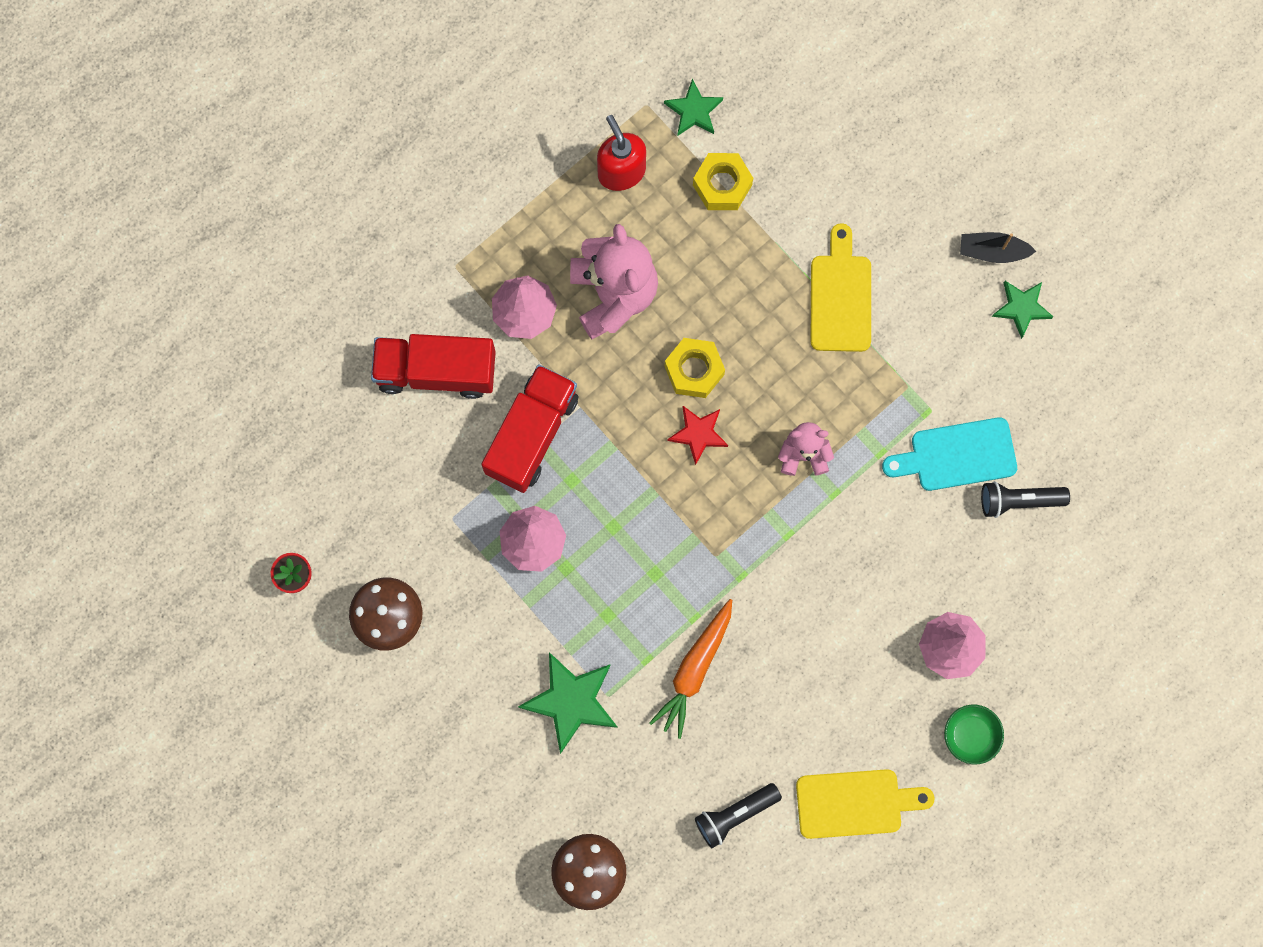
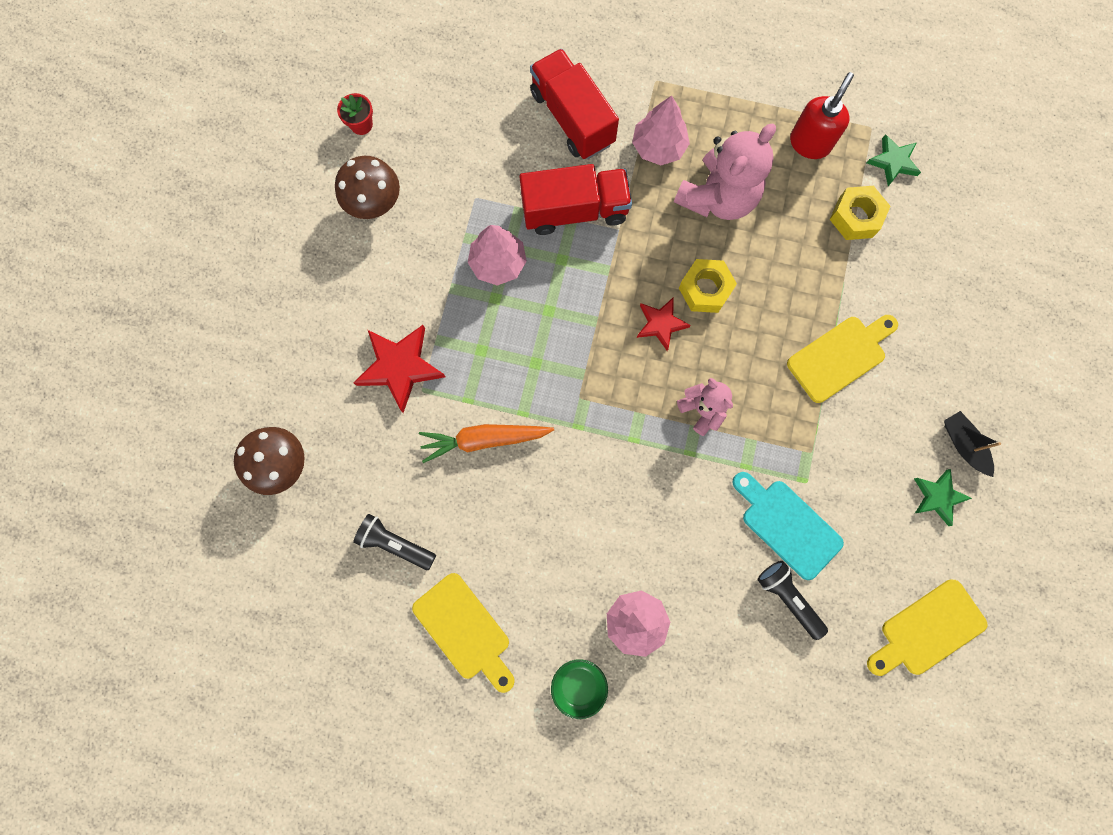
camera: 55 degrees right, 0 degrees up
green star [518,652,618,754] -> red star [353,325,445,413]
none -> yellow cutting board [867,580,988,676]

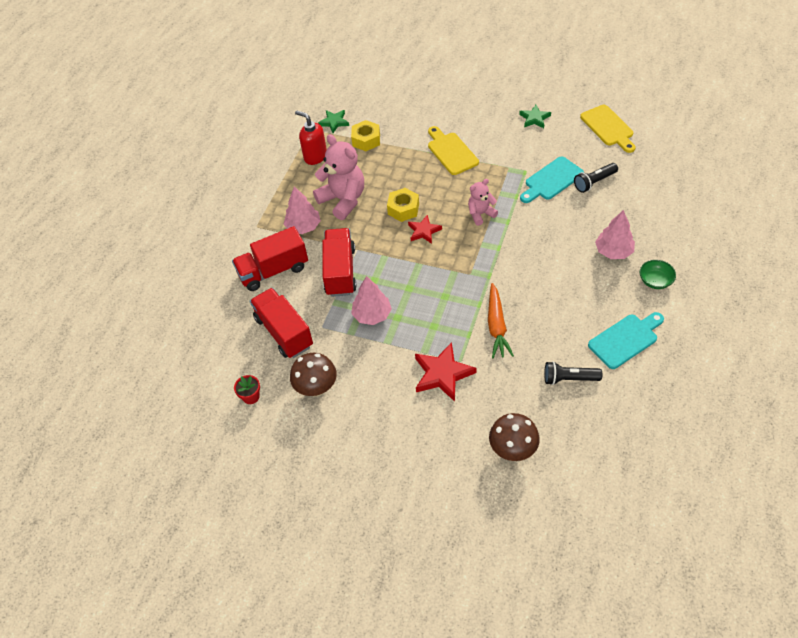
camera: 80 degrees left, 25 degrees down
black flashlight [353,514,436,570] -> black flashlight turned 60 degrees clockwise [544,361,602,385]
yellow cutting board [412,573,515,693] -> turquoise cutting board [588,312,664,369]
black boat [944,411,1001,477] -> none
none -> red truck [250,288,313,358]

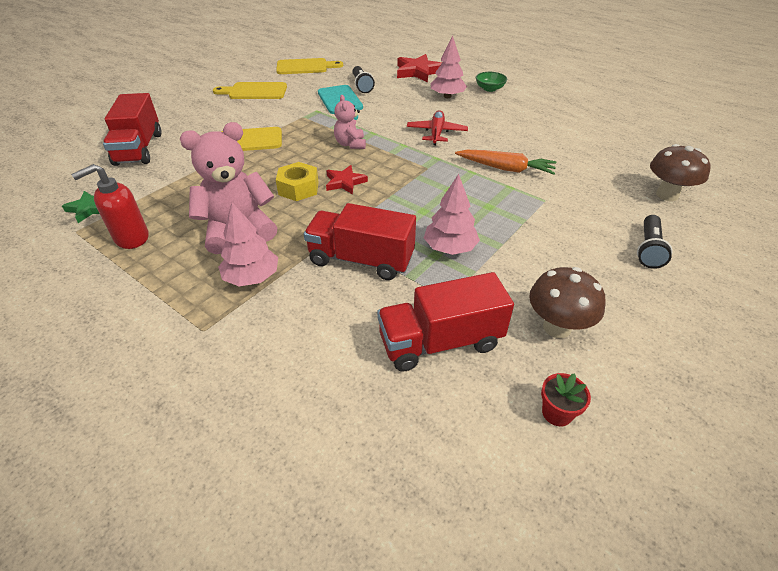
camera: 75 degrees left, 10 degrees down
red truck [232,226,308,291] -> red truck moved to [103,93,161,166]
yellow nut [351,120,380,151] -> none
red star [415,342,477,402] -> red star moved to [397,54,442,83]
green star [519,105,551,128] -> yellow cutting board [213,82,287,99]
black flashlight [544,361,602,385] -> black flashlight moved to [637,215,673,269]
turquoise cutting board [588,312,664,369] -> none
none -> red plane [407,110,468,145]

